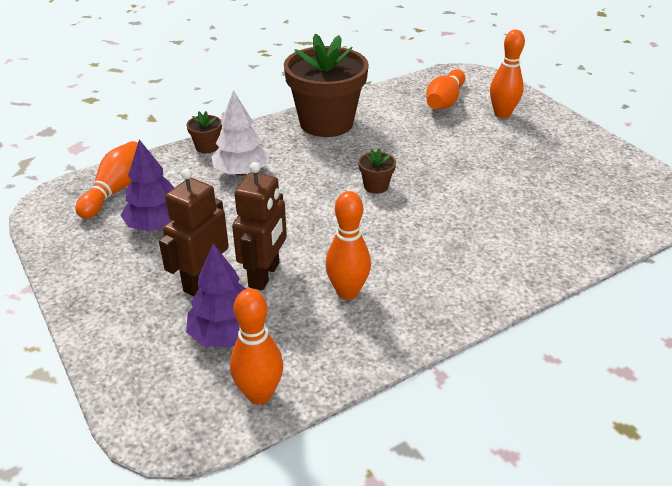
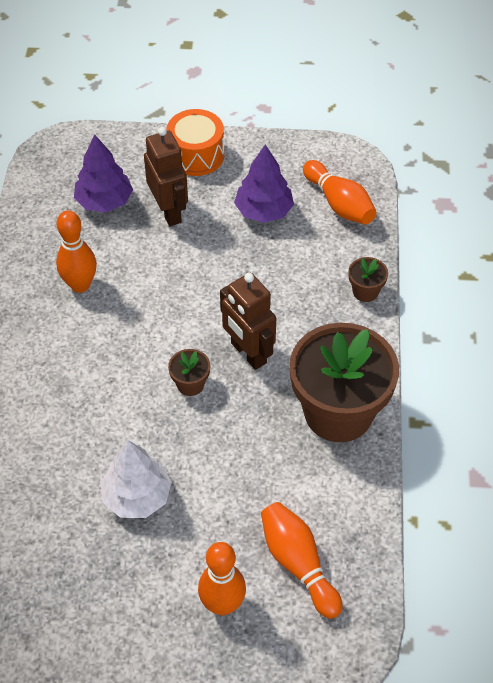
camera: 125 degrees right, 15 degrees up
white tree [211,90,270,176] -> white tree moved to [100,440,172,518]
orange bowling pin [230,289,283,404] -> none
brown robot [232,162,287,290] -> brown robot moved to [220,273,276,370]
none -> orange drum [166,109,224,176]

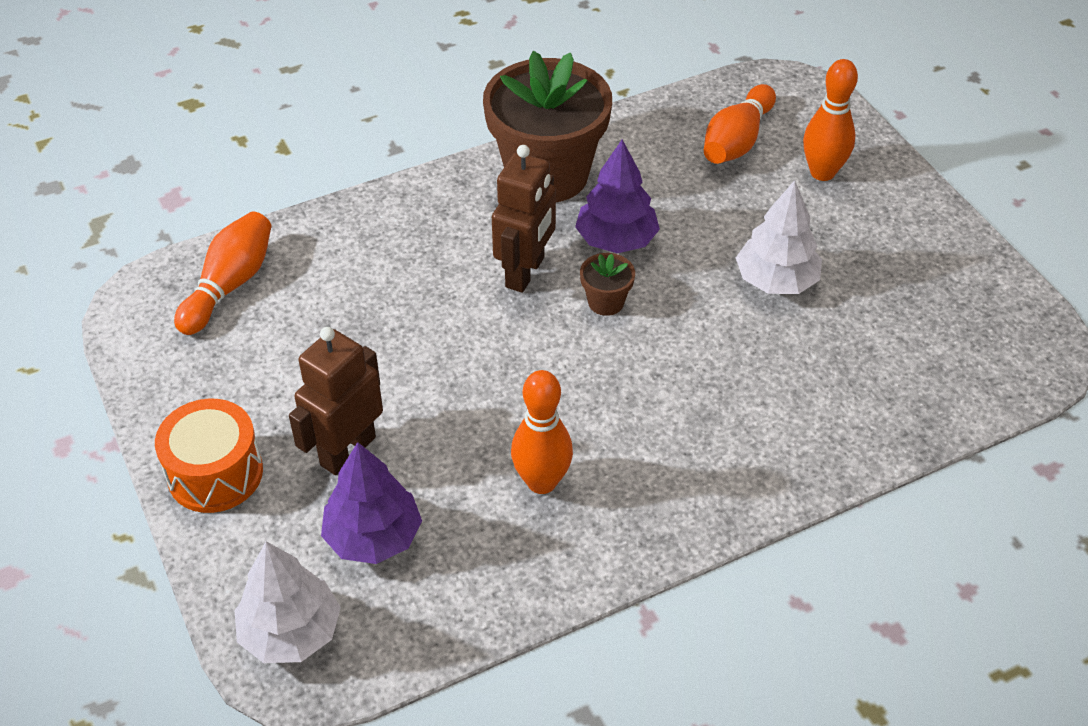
camera: 120 degrees left, 5 degrees down
purple tree [234,144,294,223] -> purple tree moved to [575,140,660,253]
brown flower pot [348,257,388,302] -> none
none -> white tree [234,541,341,663]

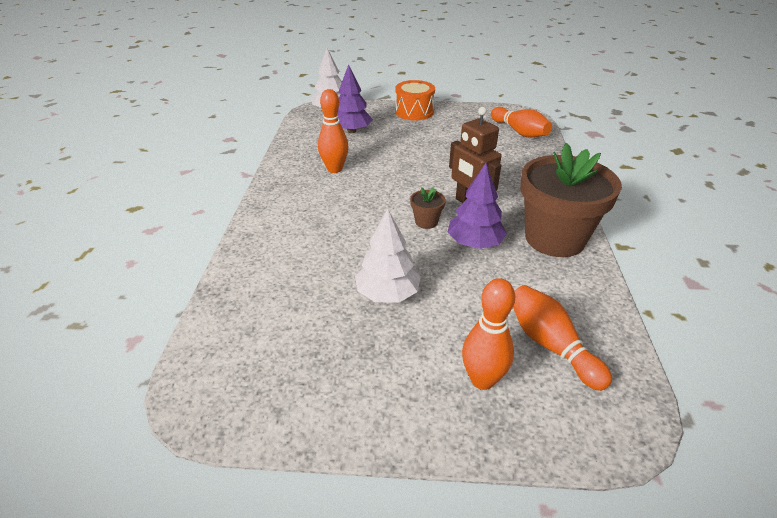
camera: 120 degrees right, 10 degrees down
brown robot [289,327,383,475] -> none

